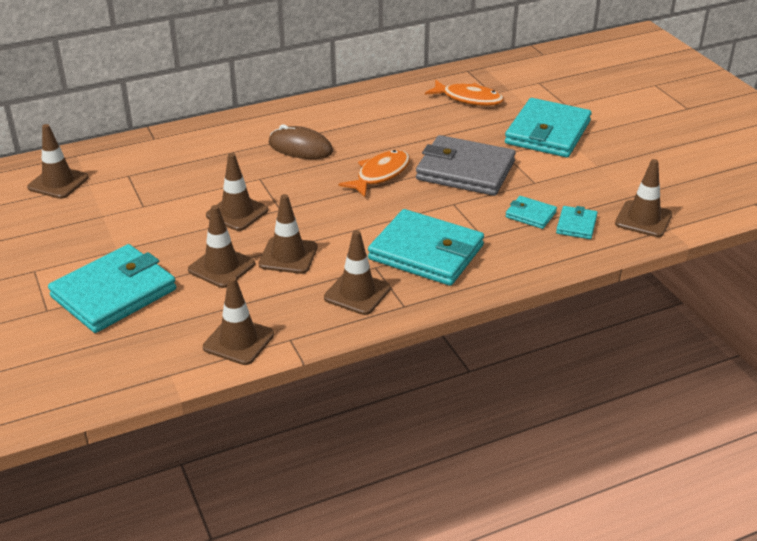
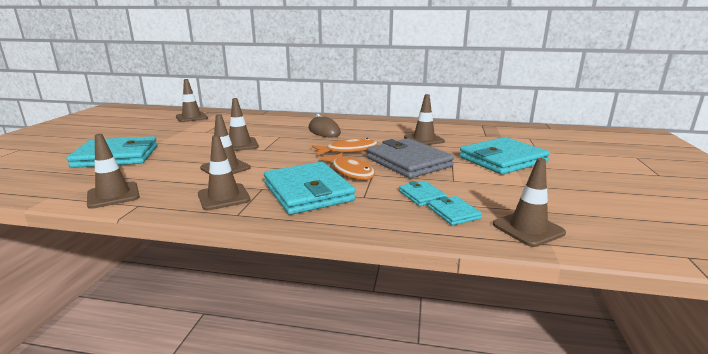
camera: 35 degrees right, 15 degrees down
brown traffic cone [188,205,255,288] -> brown traffic cone moved to [404,94,445,145]
orange fish [425,80,504,106] -> orange fish moved to [319,152,375,180]
turquoise wallet [556,206,597,239] -> turquoise wallet turned 75 degrees counterclockwise [428,196,482,225]

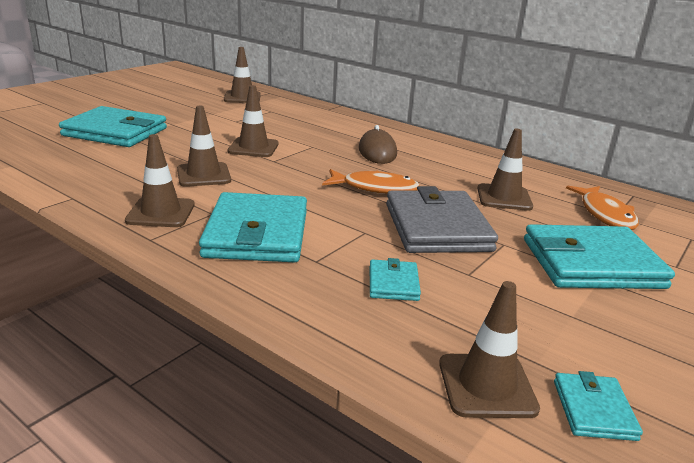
camera: 25 degrees right, 5 degrees up
brown traffic cone [87,134,140,209] -> none
orange fish [319,152,375,180] -> orange fish moved to [566,186,639,230]
turquoise wallet [428,196,482,225] -> turquoise wallet moved to [554,371,643,441]

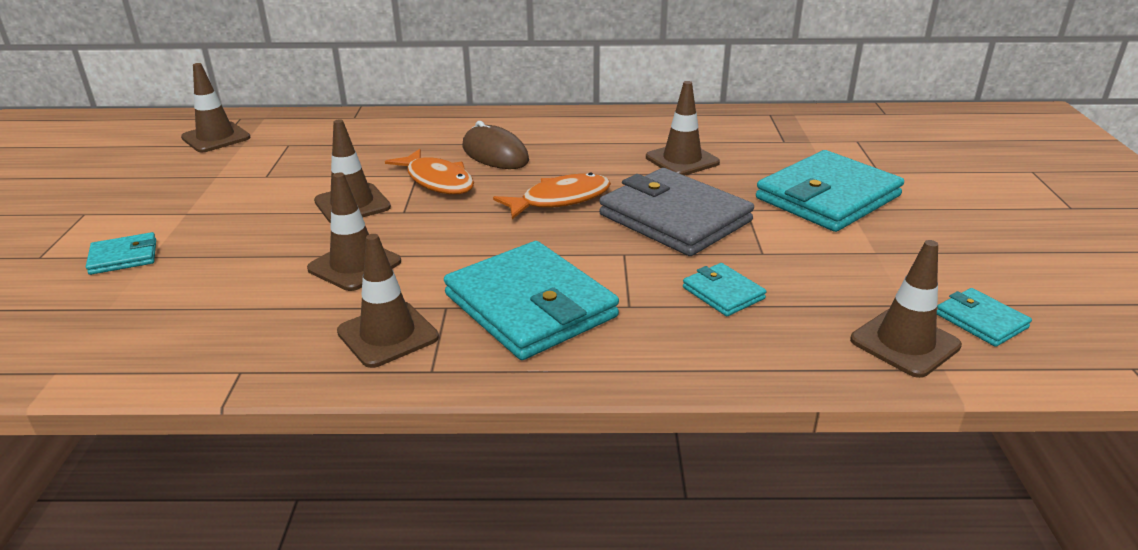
camera: 35 degrees left, 5 degrees up
turquoise wallet [59,106,167,147] -> turquoise wallet [86,232,156,275], size x0.47
orange fish [566,186,639,230] -> orange fish moved to [385,149,474,194]

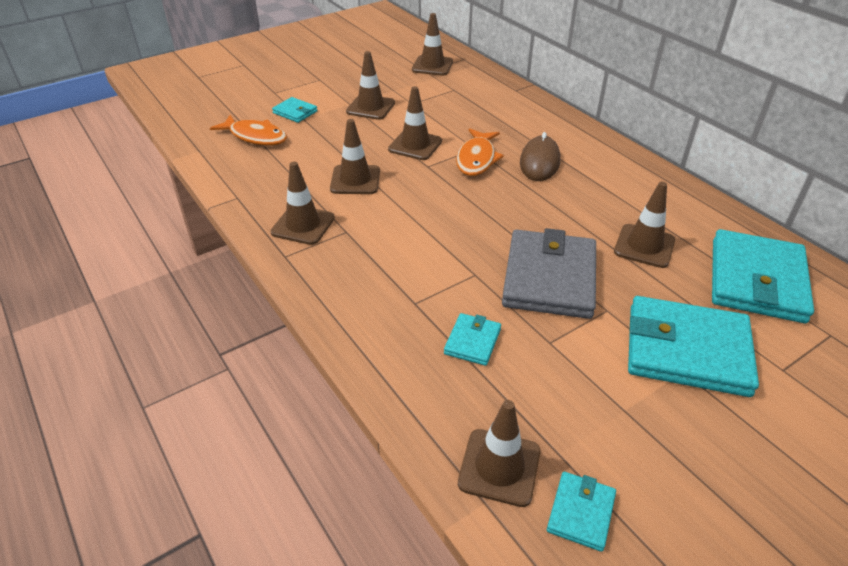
camera: 55 degrees right, 10 degrees up
turquoise wallet [444,241,619,360] -> turquoise wallet moved to [712,229,814,323]
orange fish [493,173,611,219] -> orange fish moved to [210,115,287,145]
none -> brown traffic cone [346,51,395,120]

